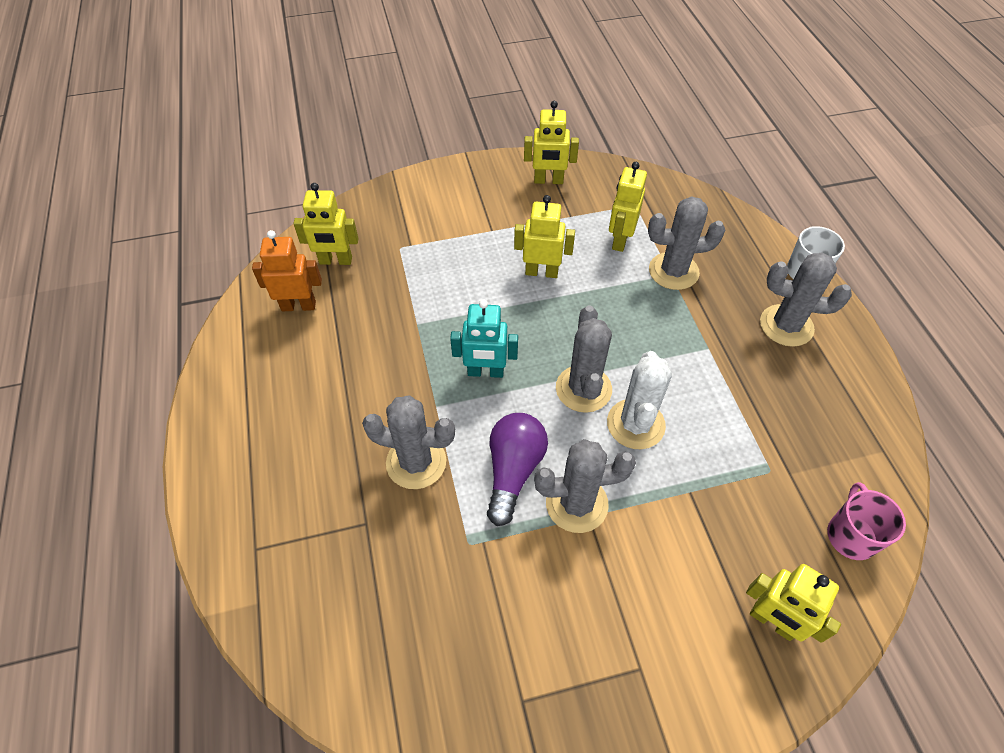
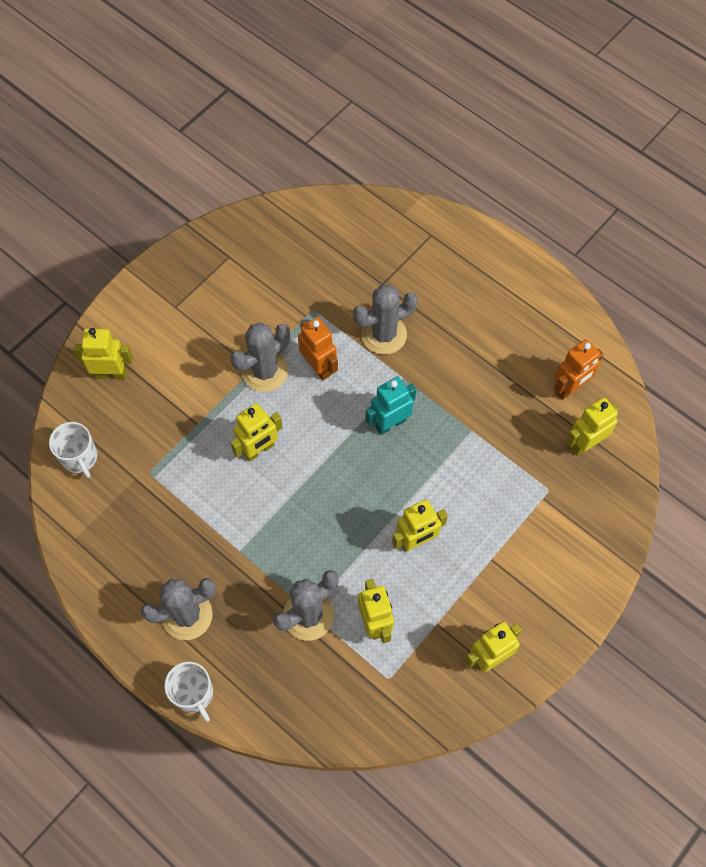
camera: 145 degrees right, 10 degrees up
purple light bulb [487,413,548,526] -> orange robot [298,317,338,380]
grey cactus [556,306,612,413] -> none
white cactus [607,351,672,449] -> yellow robot [230,403,283,462]
pink mug [827,482,906,560] -> white mug [49,422,97,478]

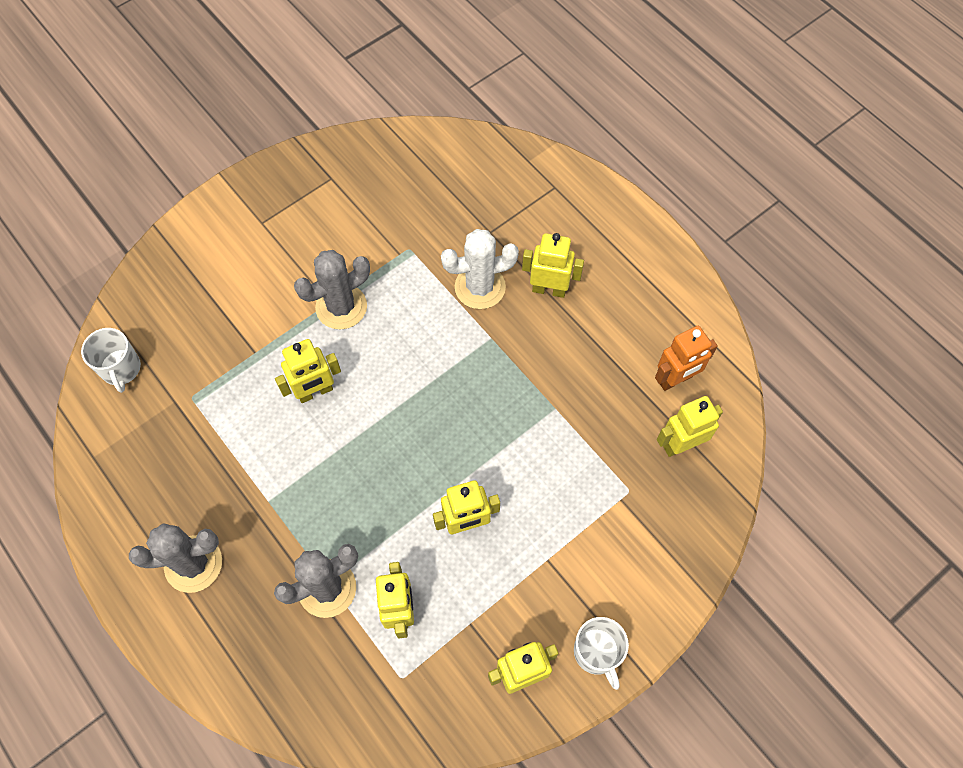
camera: 10 degrees right, 0 degrees up
yellow robot [73,328,133,380] -> yellow robot moved to [522,233,584,298]
white mug [164,662,213,722] -> white mug moved to [574,617,629,690]
orange robot [298,317,338,380] -> none
grey cactus [353,285,418,354] -> white cactus [441,229,519,309]
turquoise robot [365,377,416,435] -> none

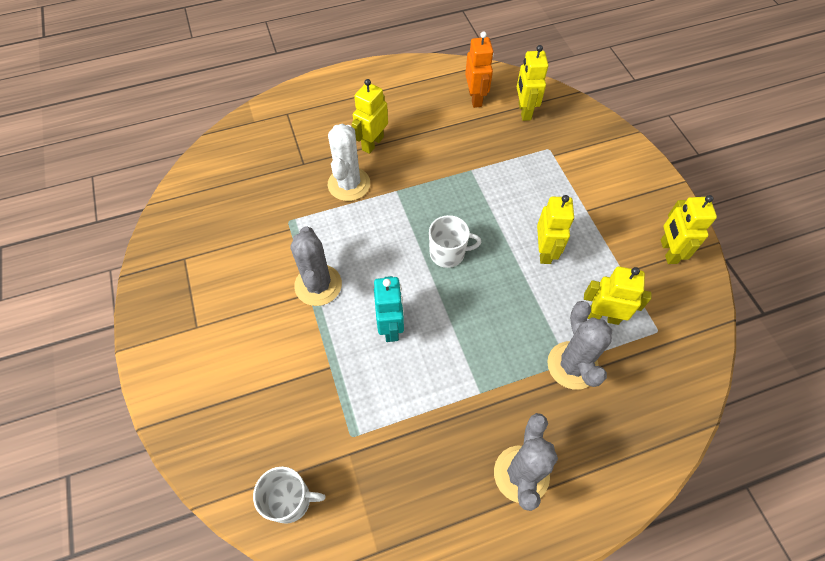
camera: 70 degrees left, 5 degrees down
yellow robot [275,339,341,403] -> turquoise robot [374,276,404,342]
white mug [574,617,629,690] -> white mug moved to [429,215,481,268]

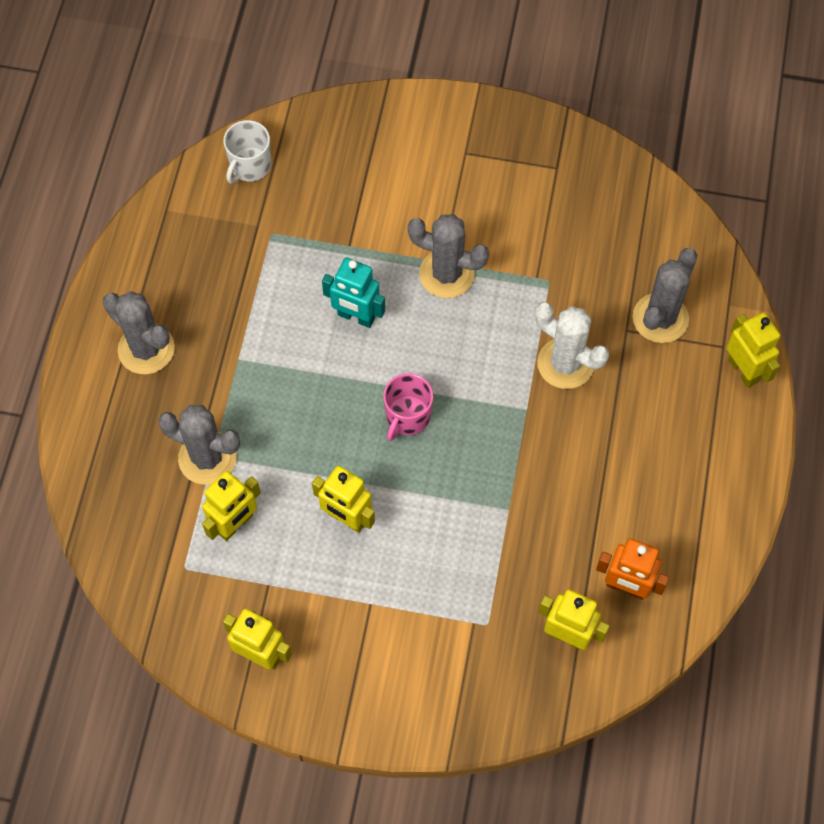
camera: 120 degrees right, 5 degrees up
yellow robot [352,79,388,154] -> yellow robot moved to [726,312,780,388]
white mug [429,215,481,268] -> pink mug [383,373,433,441]
none -> grey cactus [632,248,697,343]

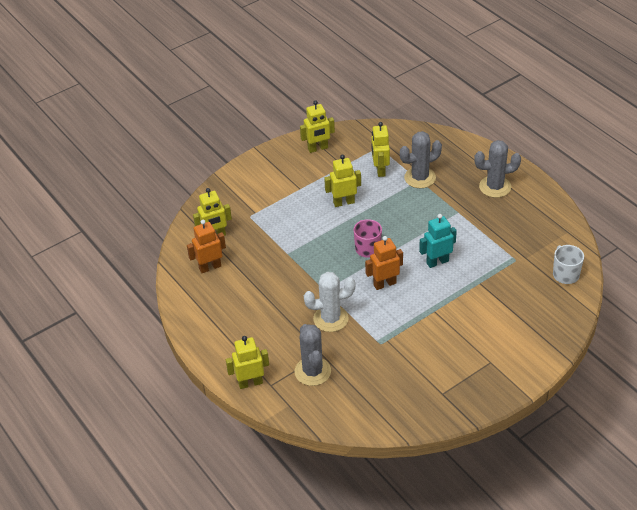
camera: 135 degrees right, 20 degrees down
grey cactus [408,214,489,298] -> none
yellow robot [726,312,780,388] -> yellow robot turned 150 degrees clockwise [226,336,269,389]
none -> orange robot [365,236,403,290]

